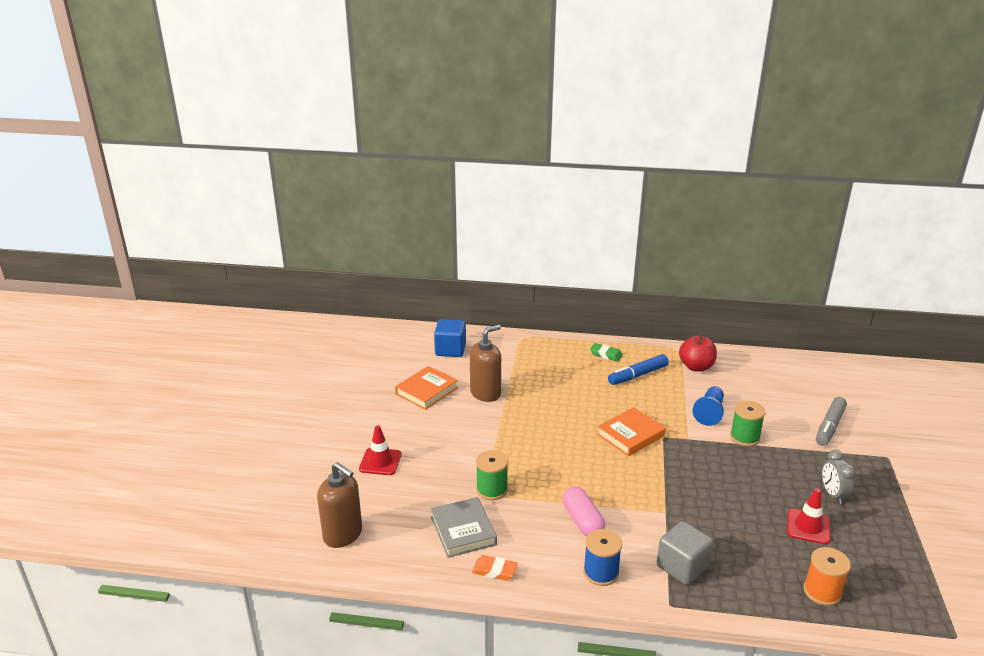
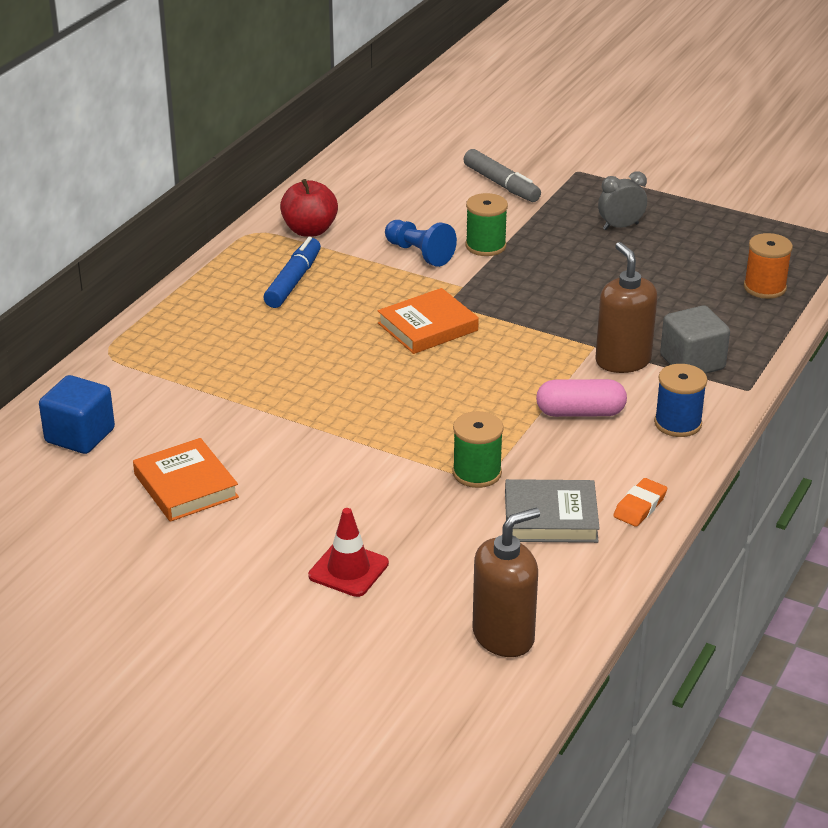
camera: 70 degrees left, 5 degrees up
brown soap dispenser [470,325,501,402] -> brown soap dispenser moved to [596,242,657,373]
green eraser [590,343,623,362] -> none
orange book [597,407,666,456] -> orange book turned 75 degrees clockwise [378,288,479,354]
blue marker [608,354,669,385] -> blue marker turned 150 degrees counterclockwise [263,237,321,308]
red traffic cone [787,488,830,544] -> none
grey clock [822,450,856,504] -> grey clock turned 150 degrees clockwise [598,172,647,230]

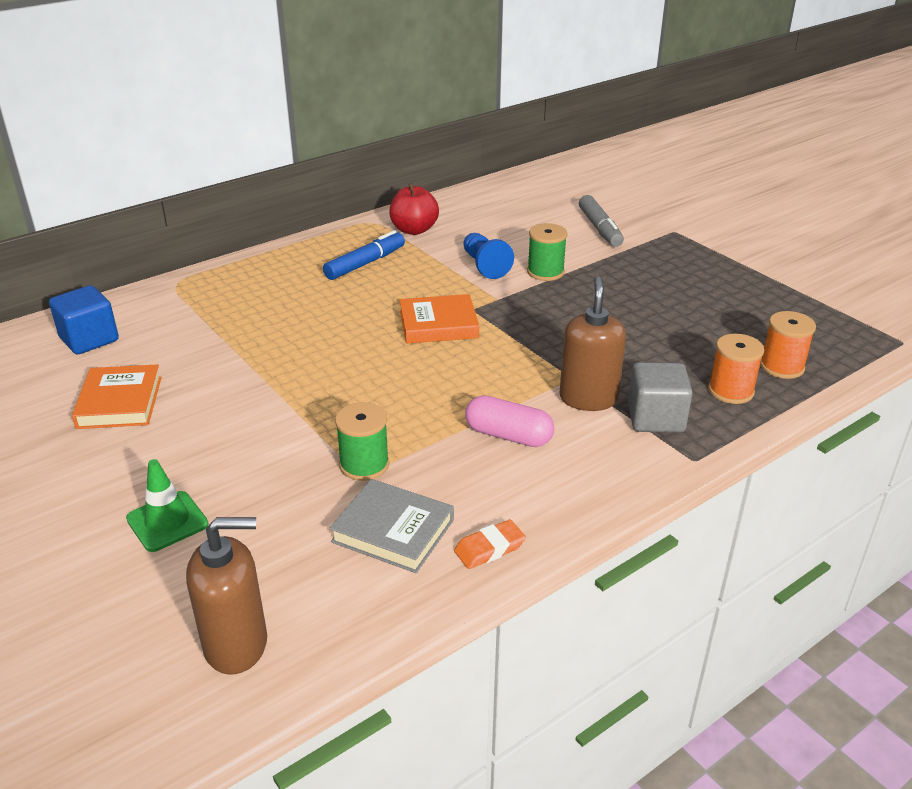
camera: 25 degrees right, 0 degrees up
red traffic cone [308,508,389,597] -> green traffic cone [126,459,209,552]
grey clock [598,172,647,230] -> none
blue spool [654,364,707,437] -> none
none -> orange spool [708,334,764,404]

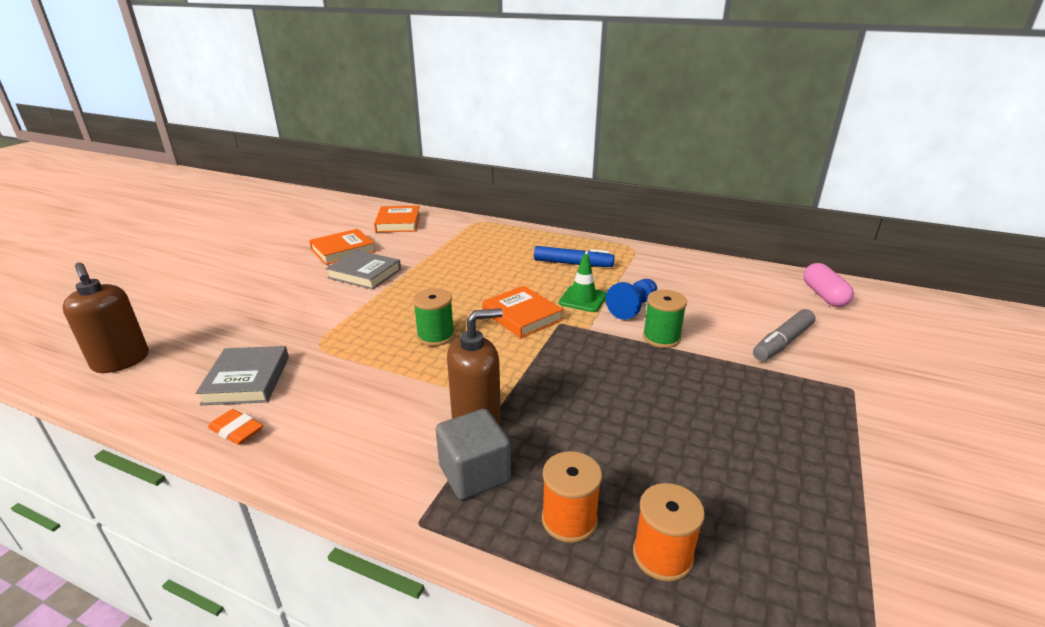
camera: 60 degrees right, 5 degrees down
blue cube [49,285,119,354] -> orange book [374,206,420,232]
green traffic cone [126,459,209,552] -> green traffic cone moved to [559,254,607,312]
green spool [335,402,389,481] -> green spool moved to [413,288,455,346]
red apple [389,183,439,235] -> none
pink capsule [465,395,554,447] -> pink capsule moved to [803,263,854,307]
none -> grey book [326,250,401,290]

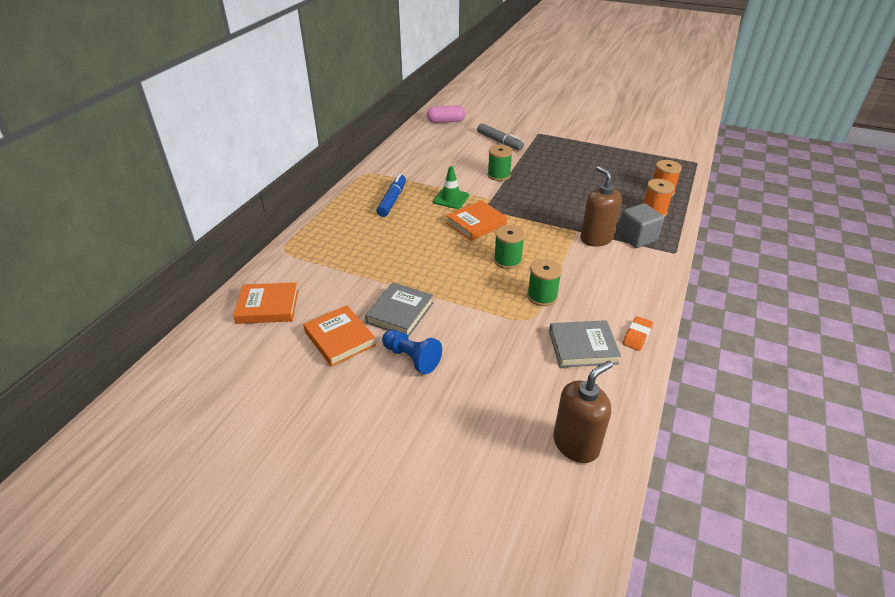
camera: 90 degrees left, 10 degrees up
blue pawn [606,279,657,320] -> blue pawn moved to [382,329,442,374]
none -> green spool [527,259,562,306]

